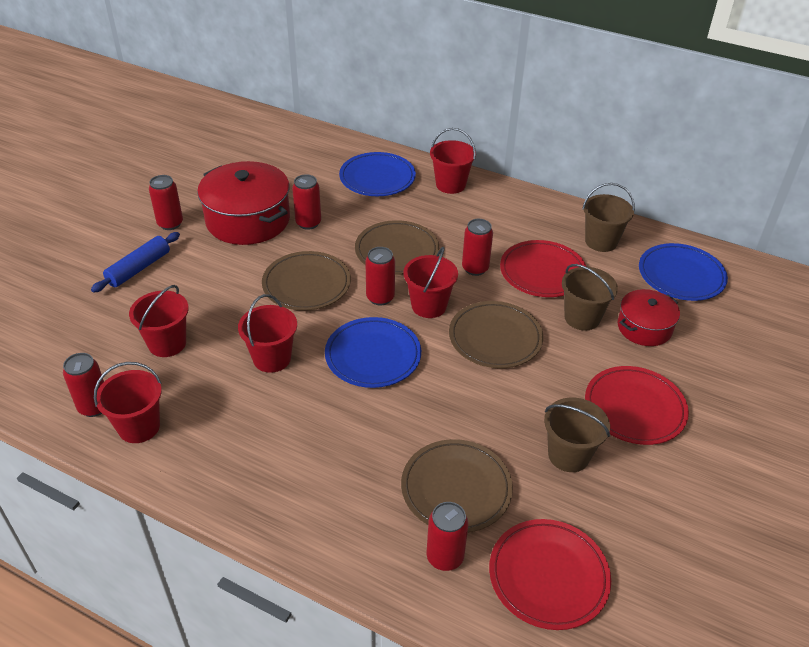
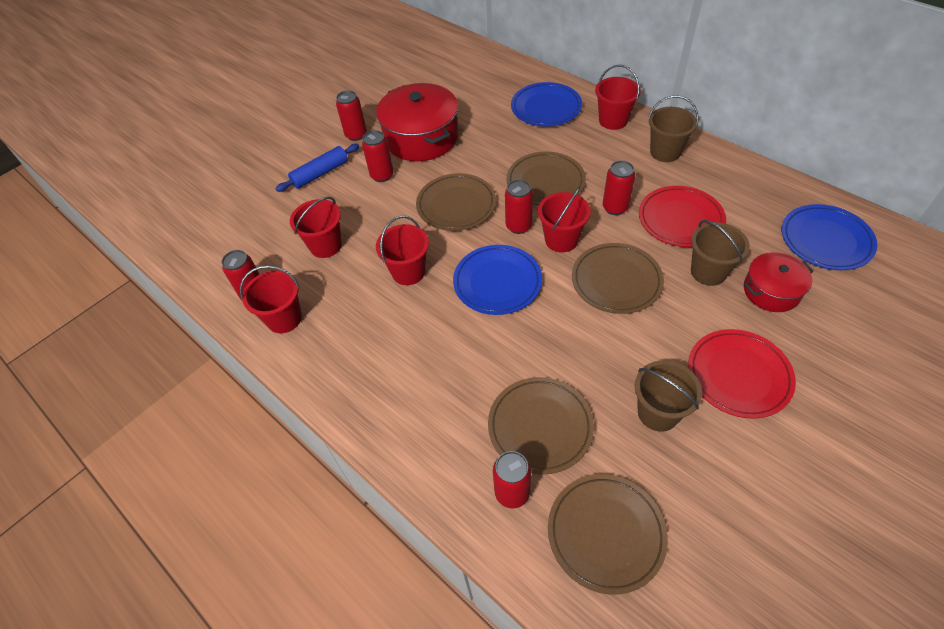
camera: 20 degrees right, 10 degrees up
red can [292,174,321,230] -> red can moved to [362,130,394,182]
red plate [489,519,611,630] -> brown plate [548,474,668,595]
brown bucket [582,183,635,252] -> brown bucket moved to [648,95,699,162]

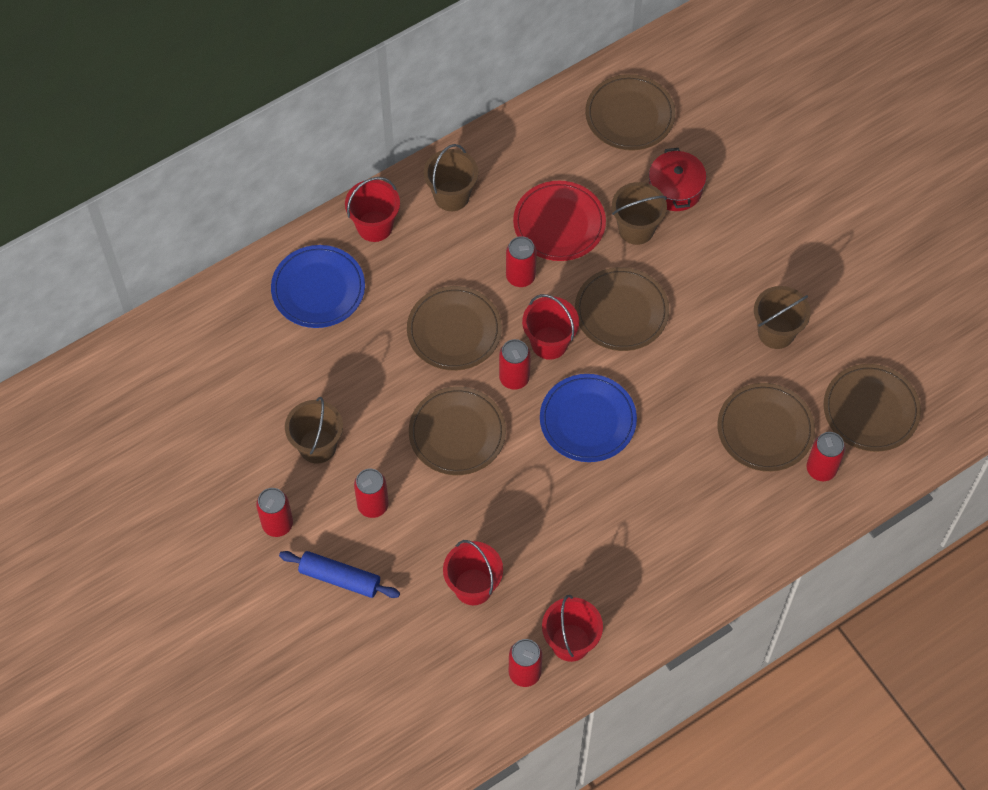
camera: 80 degrees left, 10 degrees up
blue rolling pin [276,144,359,192] -> blue rolling pin turned 45 degrees counterclockwise [279,551,400,598]
red pot [376,83,459,161] -> brown bucket [285,397,343,464]
red bucket [376,216,429,285] -> none
red plate [688,329,796,419] -> none
blue plate [782,204,877,270] -> brown plate [585,74,675,151]

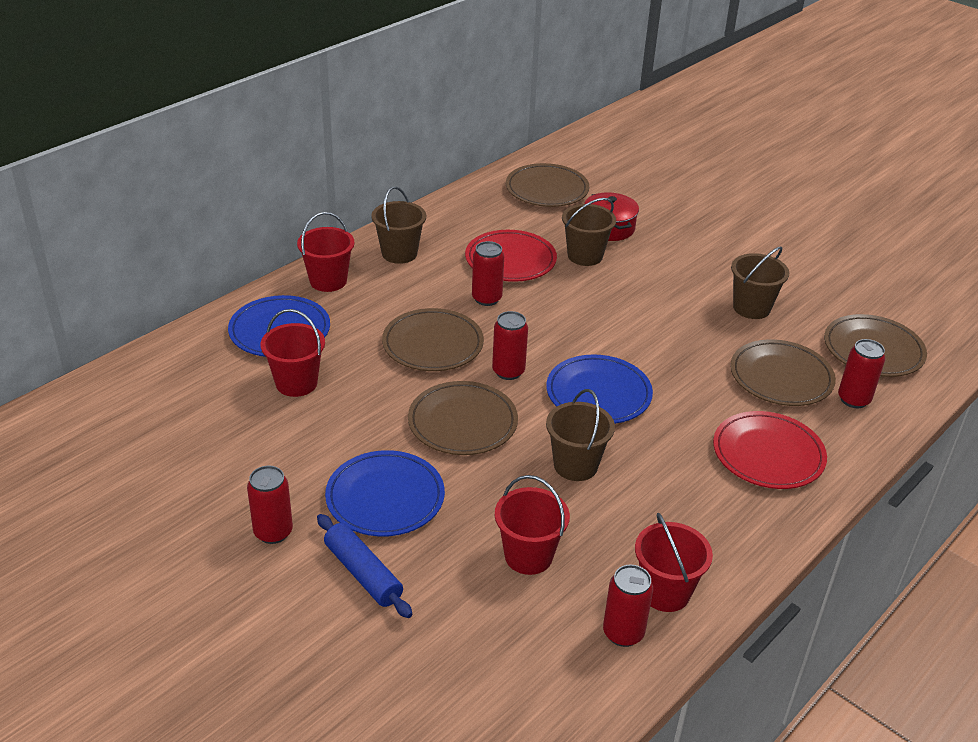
camera: 15 degrees left, 25 degrees down
blue rolling pin [279,551,400,598] -> blue rolling pin turned 45 degrees clockwise [317,514,412,618]
brown bucket [285,397,343,464] -> brown bucket moved to [546,389,615,481]
red can [354,469,389,518] -> blue plate [325,450,445,537]
red bucket [522,294,579,360] -> red bucket moved to [261,309,325,397]
brown plate [575,267,669,351] -> none
none -> red plate [713,411,827,489]

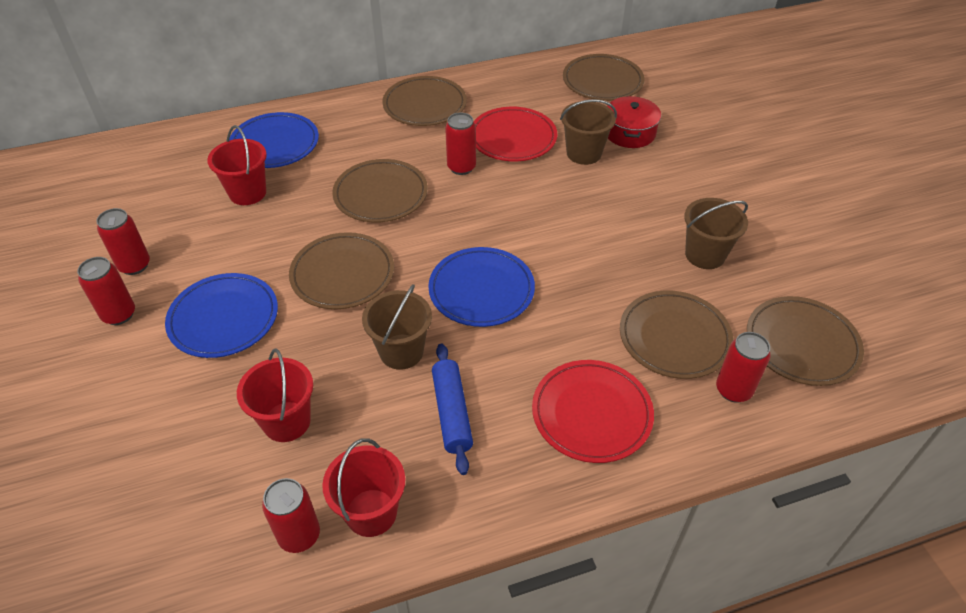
camera: 30 degrees right, 10 degrees up
red bucket [297,212,355,292] -> none
blue rolling pin [317,514,412,618] -> blue rolling pin moved to [432,344,473,475]
brown bucket [371,186,426,264] -> brown plate [383,76,467,126]
red can [492,311,528,380] -> red can moved to [96,208,150,275]

